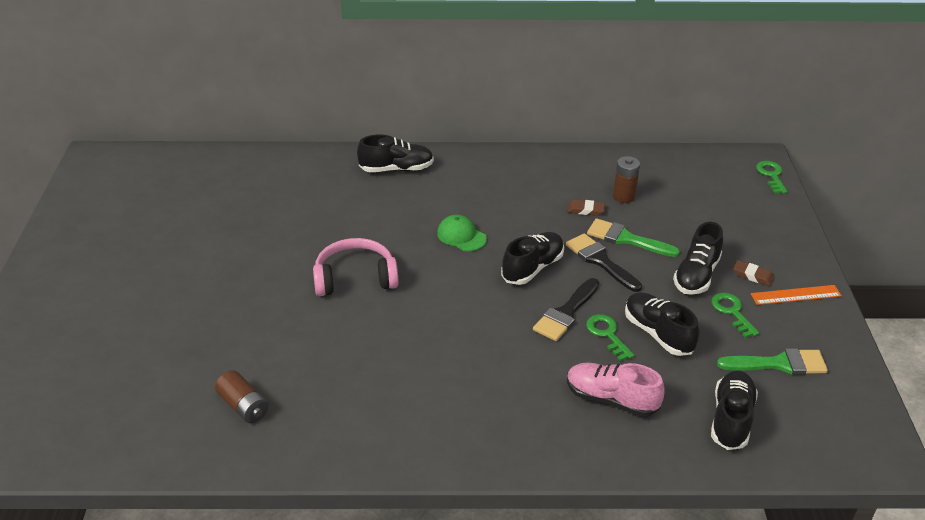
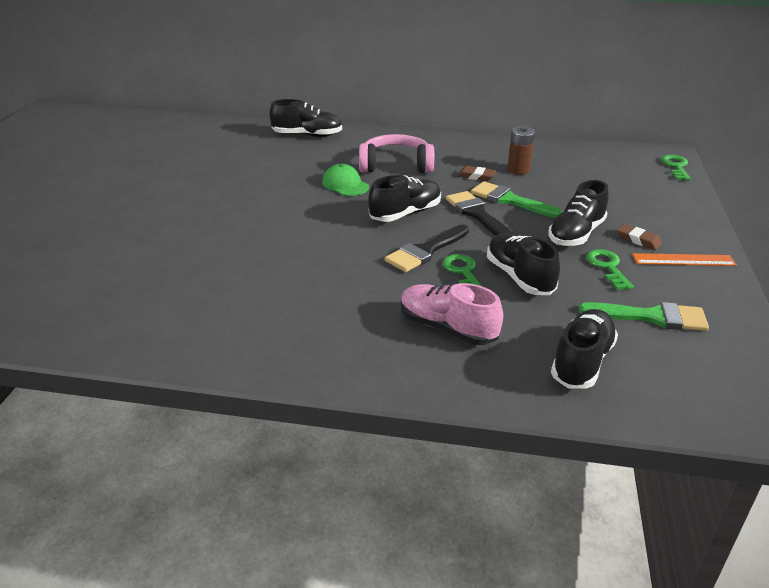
camera: 10 degrees right, 5 degrees down
brown battery [215,370,269,423] -> none
pink headphones [313,238,399,296] -> pink headphones moved to [359,134,434,173]

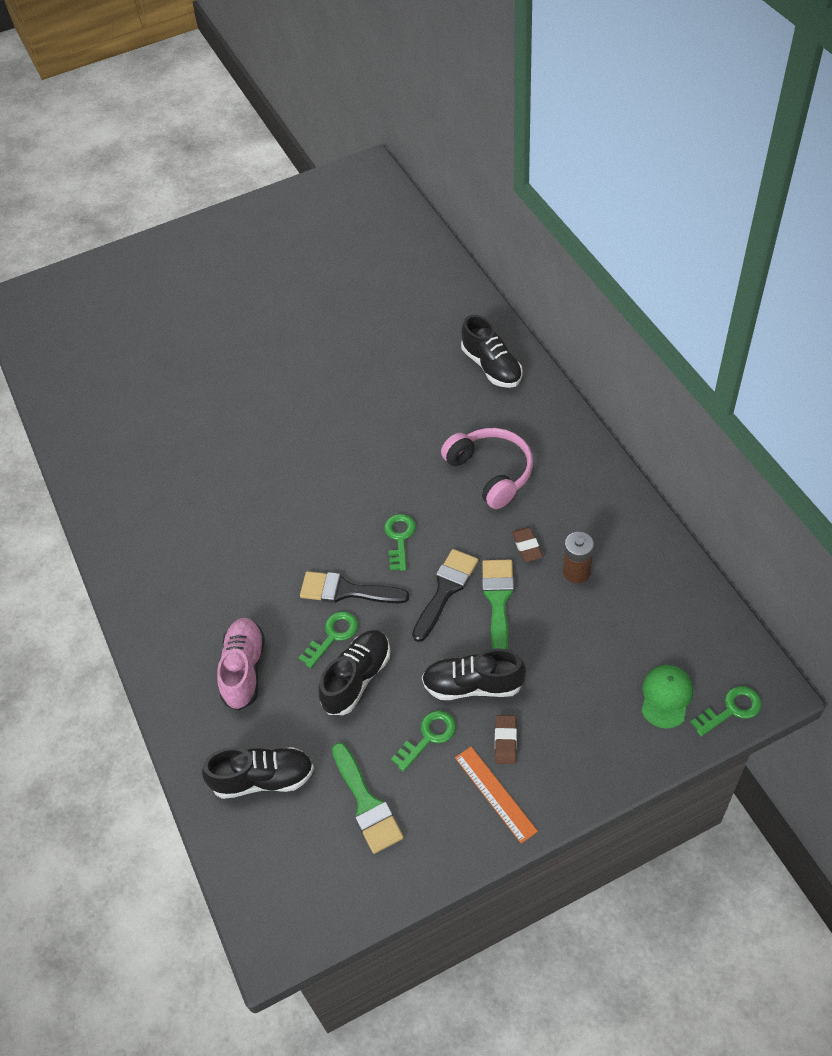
camera: 60 degrees right, 20 degrees up
green cap [322,164,369,196] -> green cap moved to [641,665,693,729]
black shoe [369,175,441,222] -> green key [384,514,416,571]

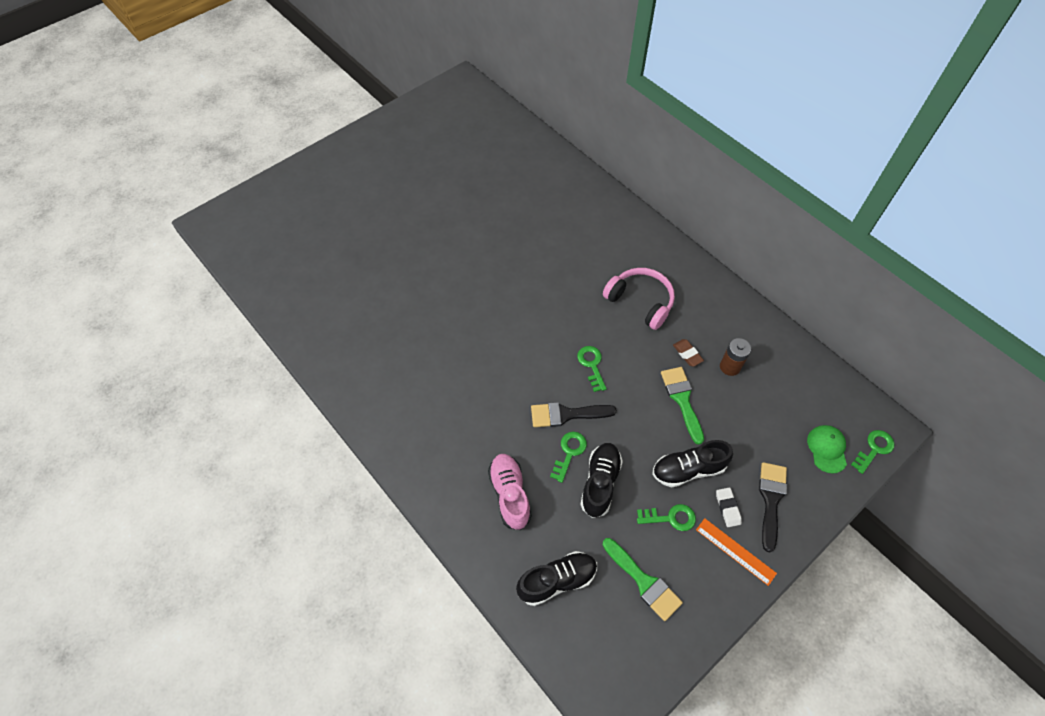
camera: 20 degrees left, 5 degrees up
green key [391,710,456,772] -> green key turned 60 degrees clockwise [637,504,696,531]
black brush [412,549,479,642] -> black brush moved to [759,462,787,552]
black shoe [461,315,523,388] -> none
brown eraser [495,715,517,764] -> white eraser [716,488,742,527]

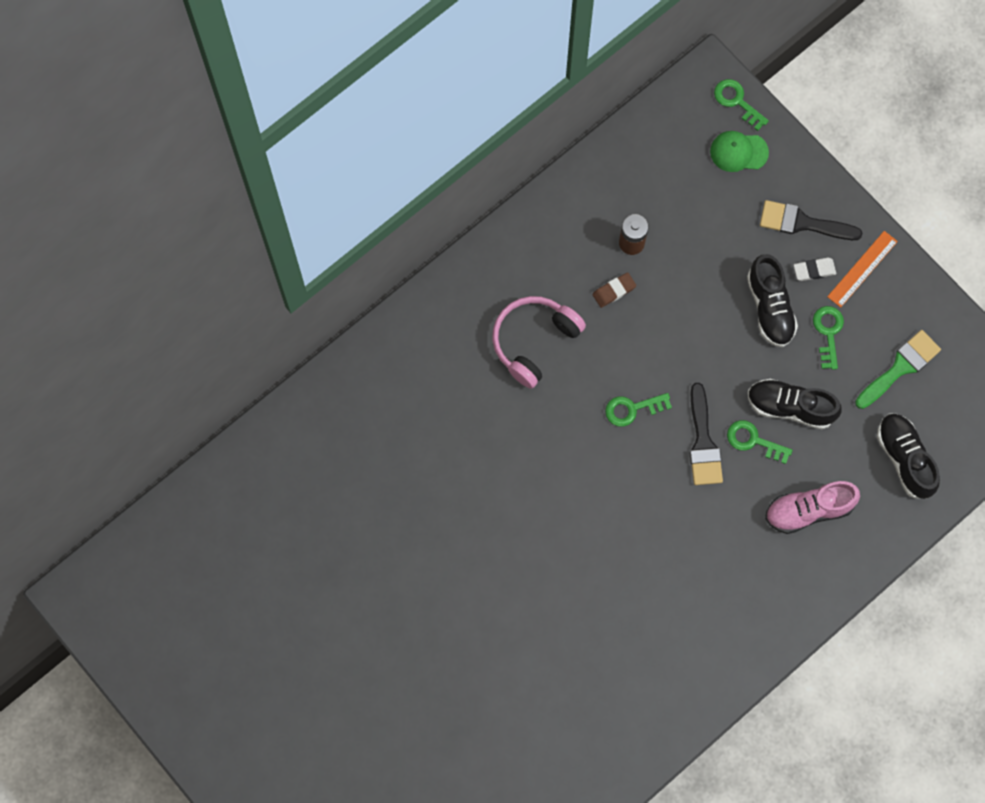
camera: 90 degrees left, 15 degrees up
green brush [661,367,704,445] -> none

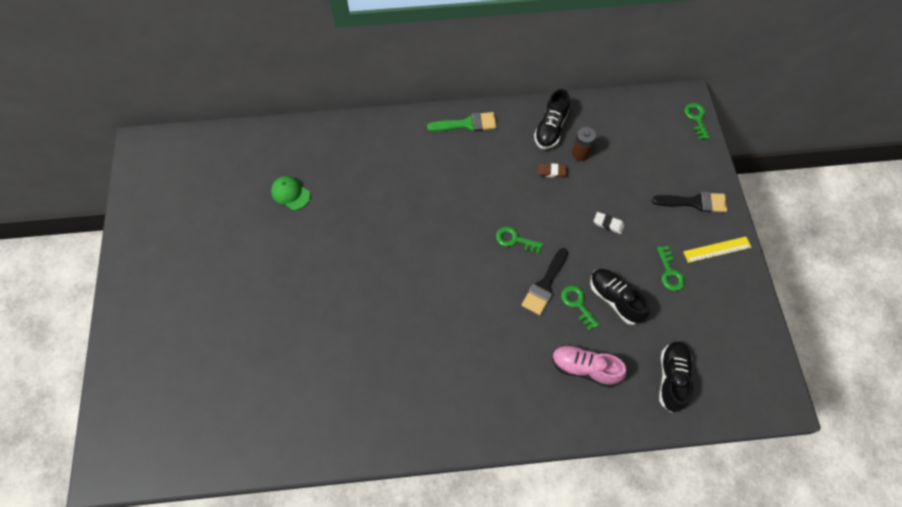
camera: 35 degrees right, 10 degrees down
pink headphones [492,296,586,389] -> none
green cap [710,131,769,172] -> green cap moved to [271,176,310,210]
black shoe [747,254,798,347] -> black shoe moved to [534,89,570,149]
black brush [760,200,863,240] -> black brush turned 135 degrees clockwise [652,192,727,212]
white eraser [794,258,836,281] -> white eraser moved to [594,212,625,234]
green key [813,306,844,370] -> green key turned 135 degrees clockwise [657,246,685,291]
orange ruler [827,231,898,308] -> yellow ruler [683,237,751,263]
green brush [855,330,941,409] -> green brush moved to [427,112,497,131]

